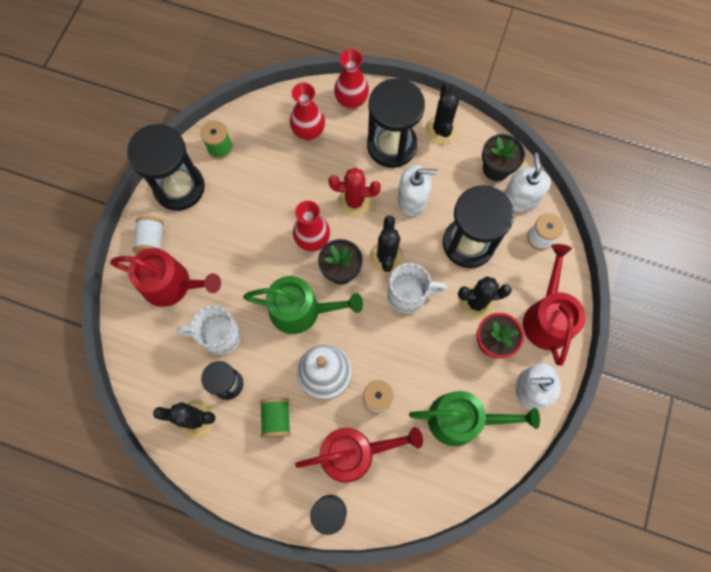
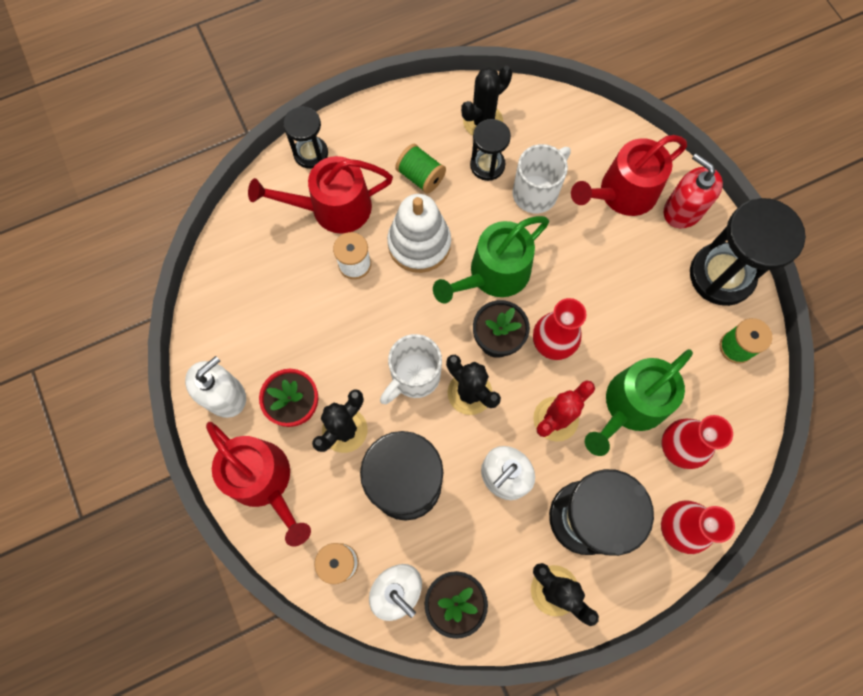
camera: 135 degrees right, 0 degrees up
white spool [133,216,164,254] -> red soap dispenser [664,154,723,229]
red watering can [295,427,423,483] -> red watering can turned 45 degrees clockwise [248,156,393,234]
green watering can [409,391,540,446] -> green watering can moved to [585,349,693,456]

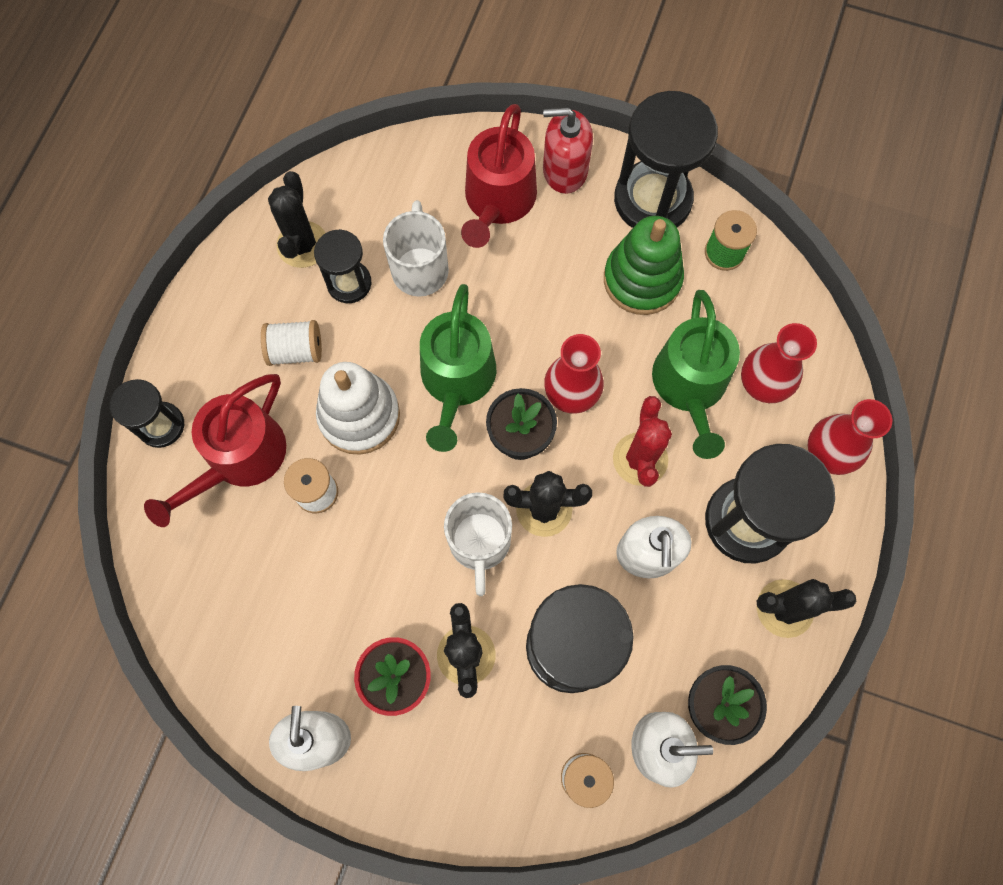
camera: 45 degrees left, 0 degrees up
red watering can [206,422,311,547] -> none
green spool [395,144,446,194] -> white spool [261,320,322,366]
none -> green stacking toy [604,216,684,315]

